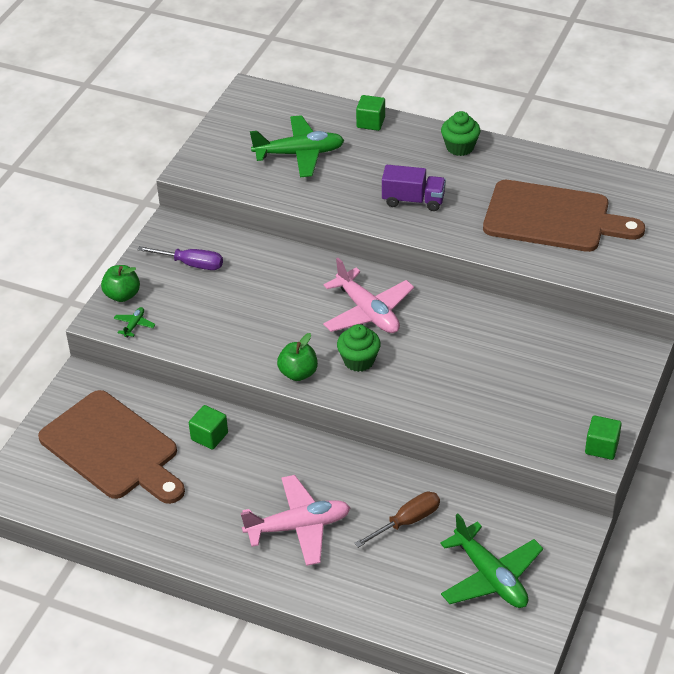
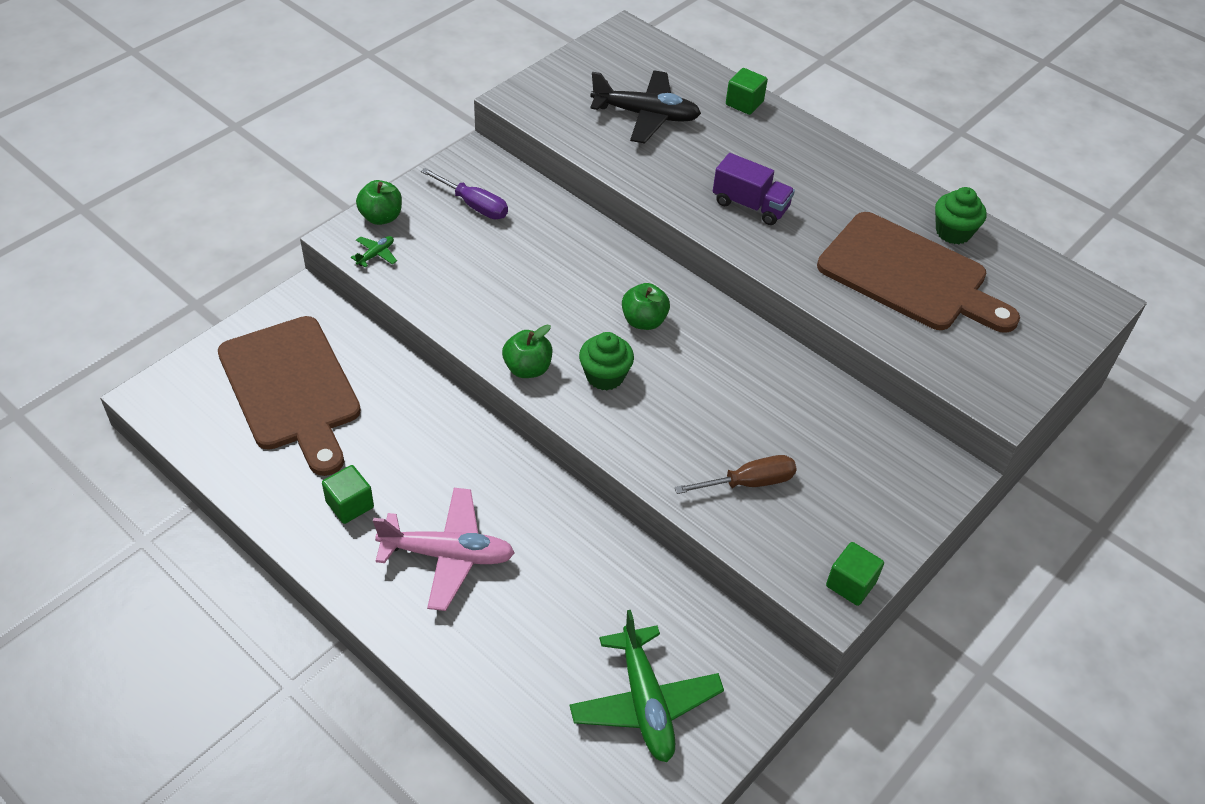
camera: 15 degrees right, 5 degrees up
green cube [189,405,228,450] -> green cube moved to [322,465,374,524]
green plane [250,115,344,177] -> black plane [590,70,701,144]
pink plane [323,258,414,333] -> green apple [622,283,670,330]
brown screwdriver [354,492,440,548] -> brown screwdriver moved to [674,455,797,494]
green cupcake [441,111,480,156] -> green cupcake moved to [935,187,987,244]

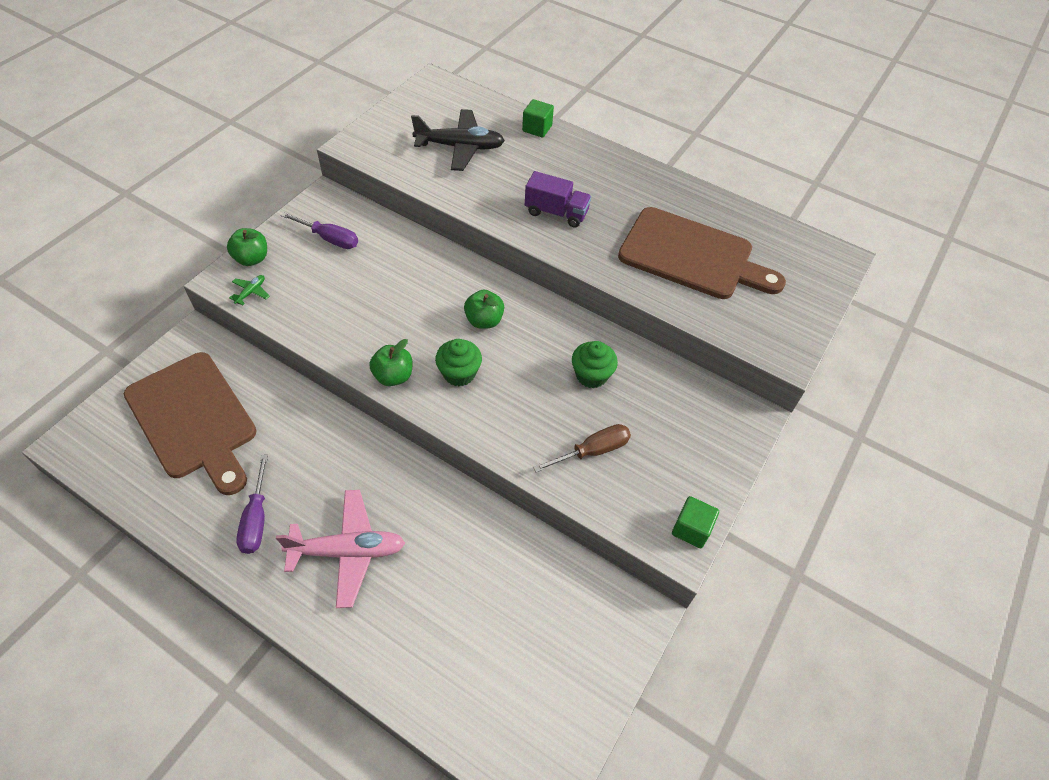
camera: 10 degrees left, 5 degrees up
green cube [322,465,374,524] -> purple screwdriver [236,455,268,554]
green plane [569,610,724,762] -> none
green cupcake [935,187,987,244] -> green cupcake moved to [572,341,618,388]

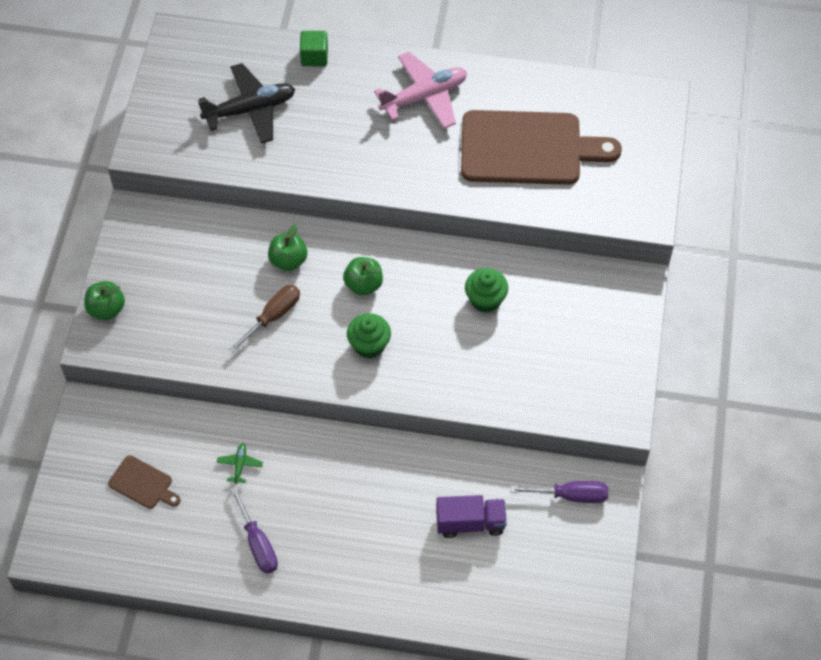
camera: 20 degrees left, 5 degrees up
brown cutting board [124,352,257,495] -> brown cutting board [108,455,181,509], size x0.44
green plane [229,275,270,305] -> green plane moved to [217,443,263,484]
pink plane [276,490,405,608] -> pink plane moved to [374,52,467,129]
purple screwdriver [280,212,358,249] -> purple screwdriver moved to [510,481,608,503]
green apple [369,339,413,386] -> green apple moved to [268,224,307,271]
purple truck [525,171,591,228] -> purple truck moved to [436,495,507,538]
brown screwdriver [533,424,631,472] -> brown screwdriver moved to [229,285,300,353]
green cube [672,496,719,548] -> none

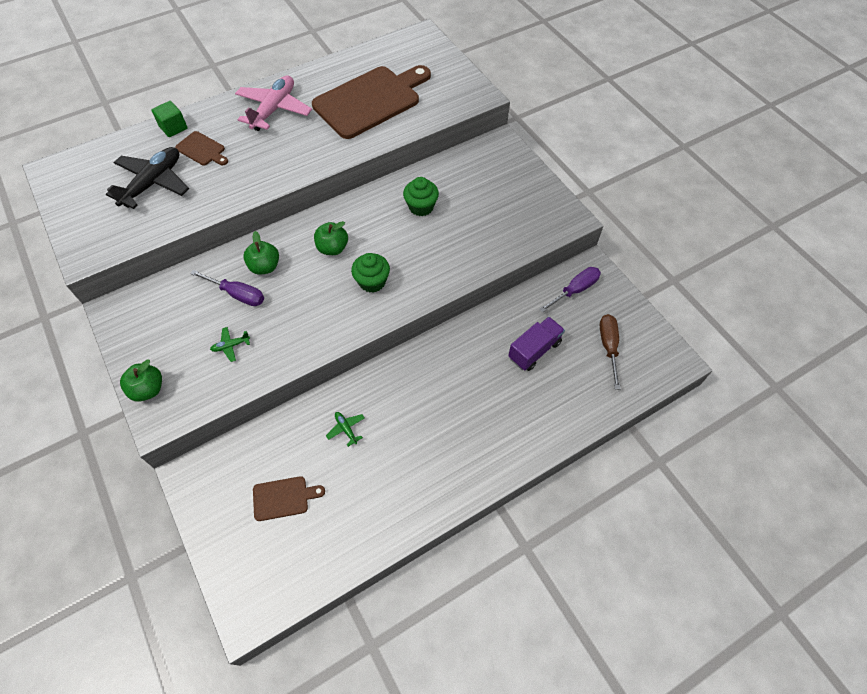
camera: 40 degrees left, 0 degrees up
brown screwdriver [229,285,300,353] -> brown screwdriver moved to [600,314,621,389]
purple screwdriver [230,486,278,574] -> purple screwdriver moved to [190,270,264,306]
none -> brown cutting board [175,131,228,165]
none -> green plane [210,327,250,362]

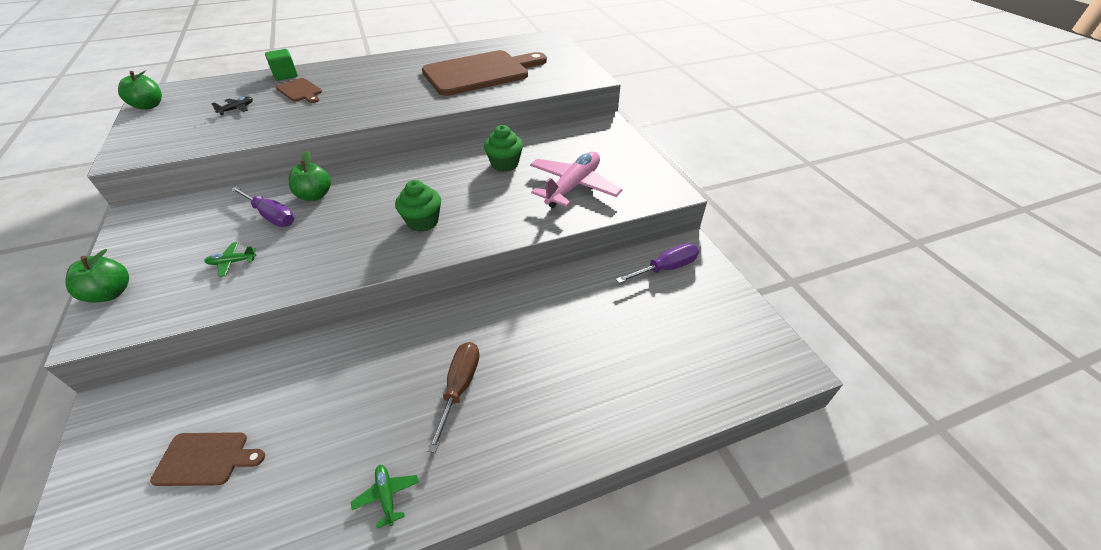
camera: 10 degrees right, 15 degrees down
black plane [106,147,189,209] -> black plane [211,97,253,115], size x0.42
pink plane [235,75,312,131] -> pink plane moved to [530,152,622,208]
green apple [314,221,348,255] -> green apple moved to [118,70,162,110]
green plane [326,412,364,447] -> green plane moved to [351,465,419,528]
purple truck [508,317,565,371] -> none
brown screwdriver [600,314,621,389] -> brown screwdriver moved to [427,342,480,453]

